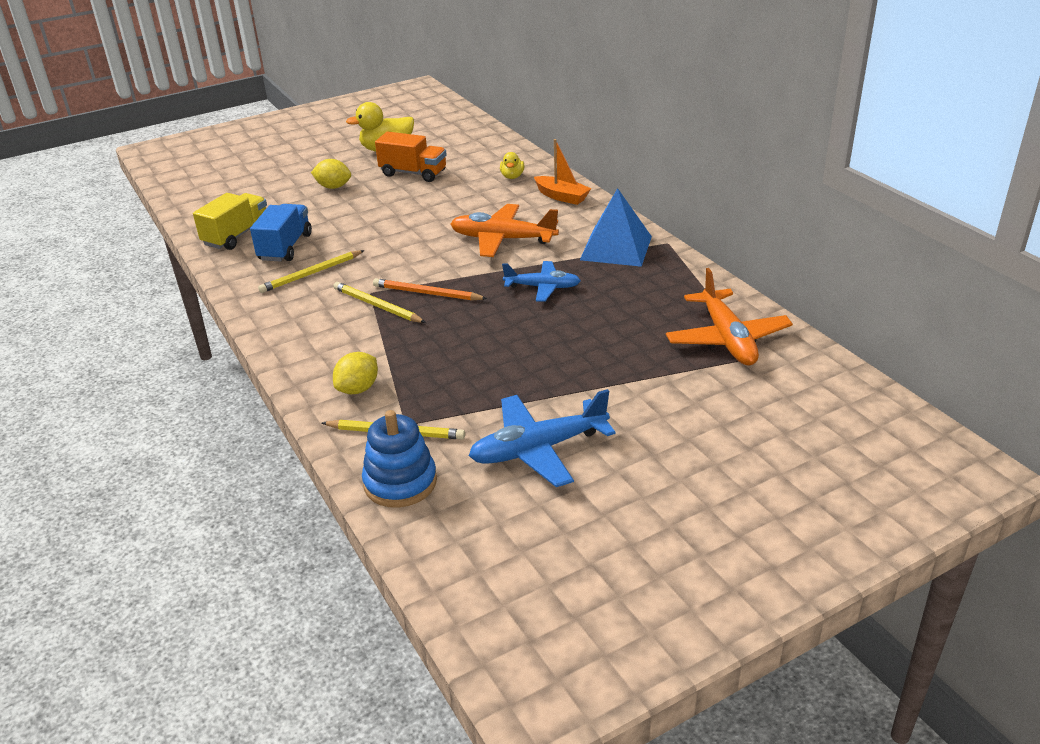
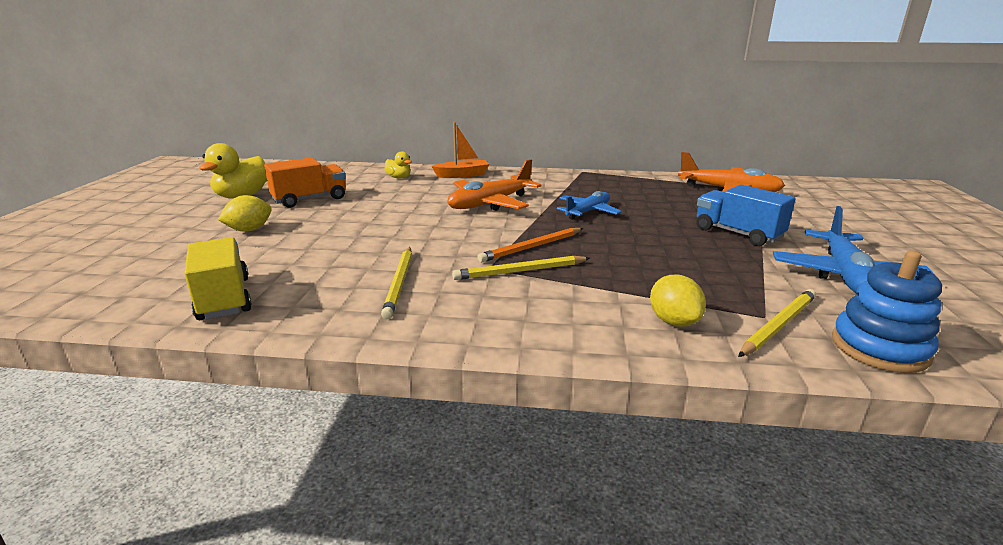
camera: 55 degrees left, 10 degrees down
blue truck [250,204,312,262] -> blue truck moved to [696,185,796,246]
blue pyramid [580,188,652,267] -> none

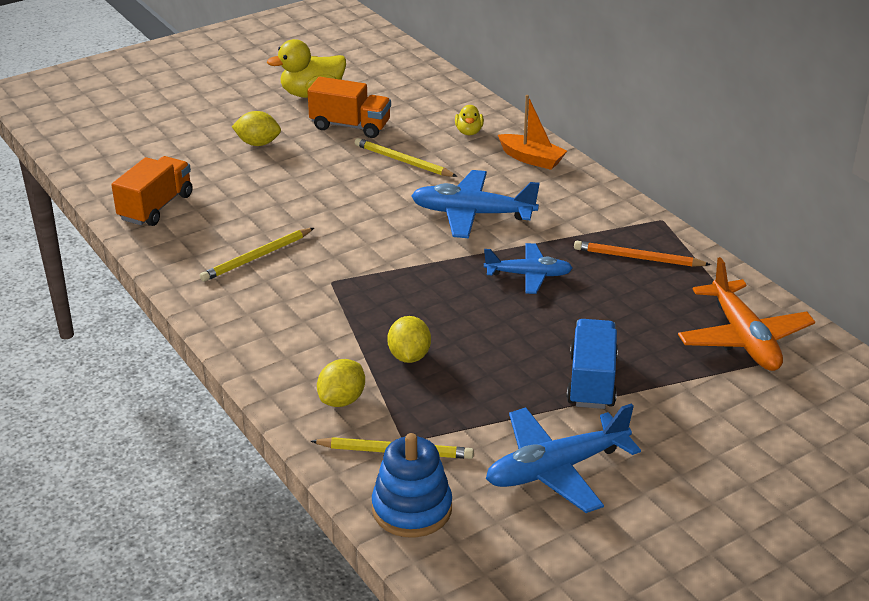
camera: 50 degrees right, 10 degrees up
yellow truck [184,237,252,320] -> orange truck [111,156,193,226]
orange plane [447,159,542,211] -> blue plane [411,170,540,238]
yellow pencil [452,256,590,280] -> yellow pencil moved to [355,138,458,177]
orange pencil [477,228,583,262] -> orange pencil moved to [574,241,711,267]
none -> yellow lemon [387,316,431,363]

